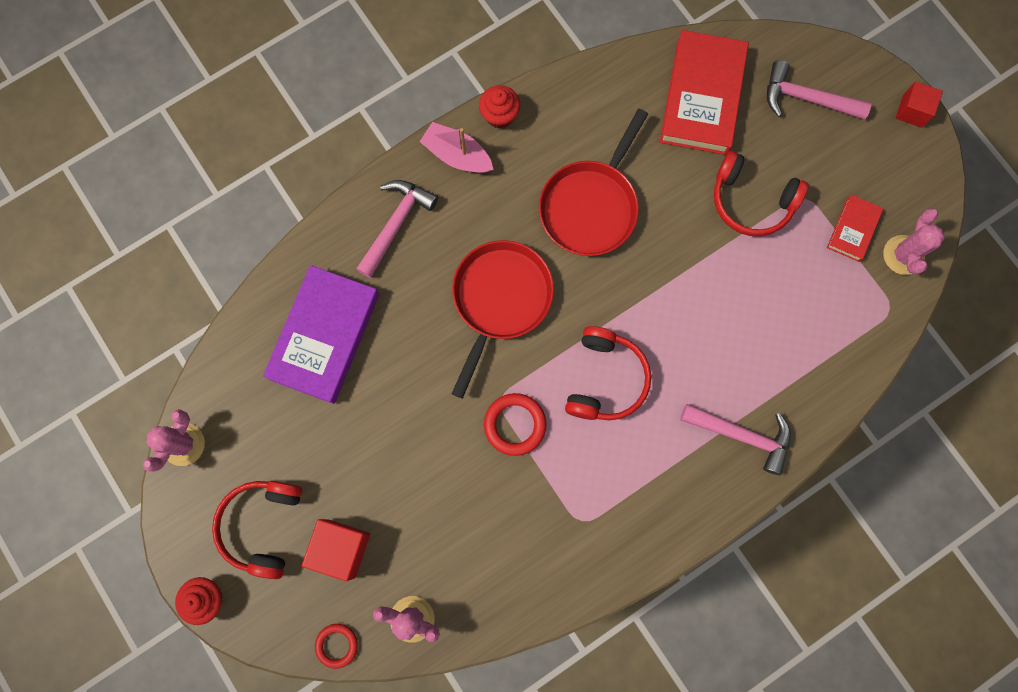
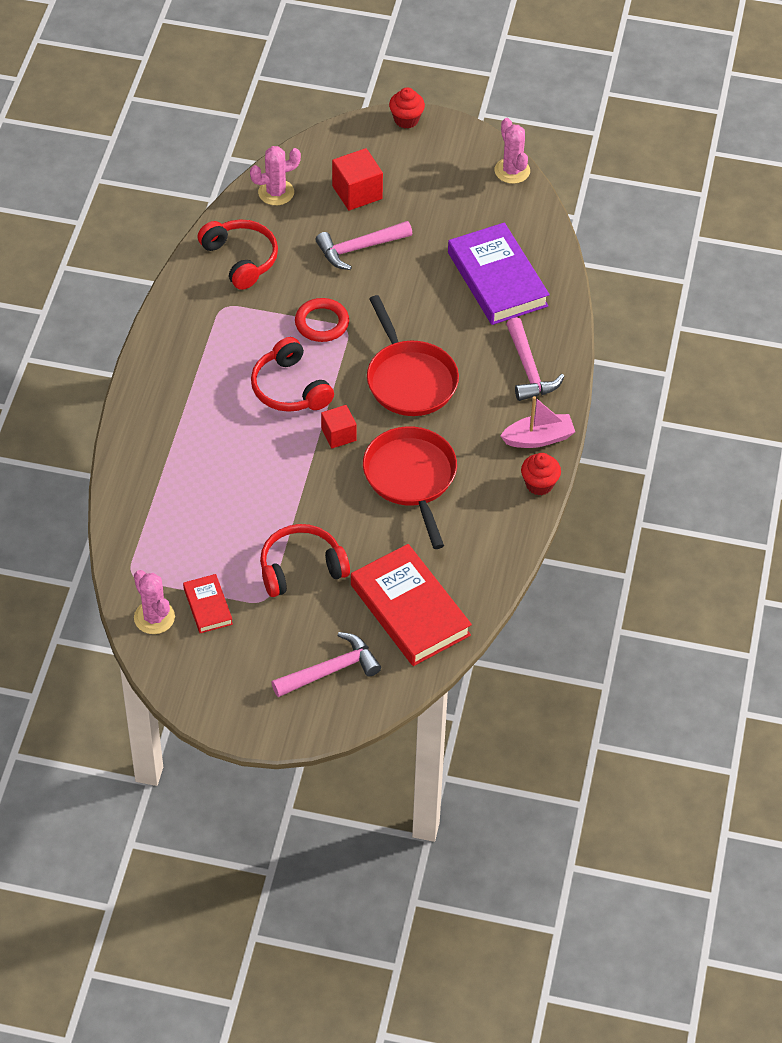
camera: 135 degrees right, 25 degrees down
red headphones [212,481,302,579] -> red headphones moved to [198,219,278,290]
red ring [315,624,358,669] -> none
pink hammer [680,404,791,475] -> pink hammer moved to [315,221,412,270]
red cube [896,82,943,128] -> red cube moved to [321,405,356,449]

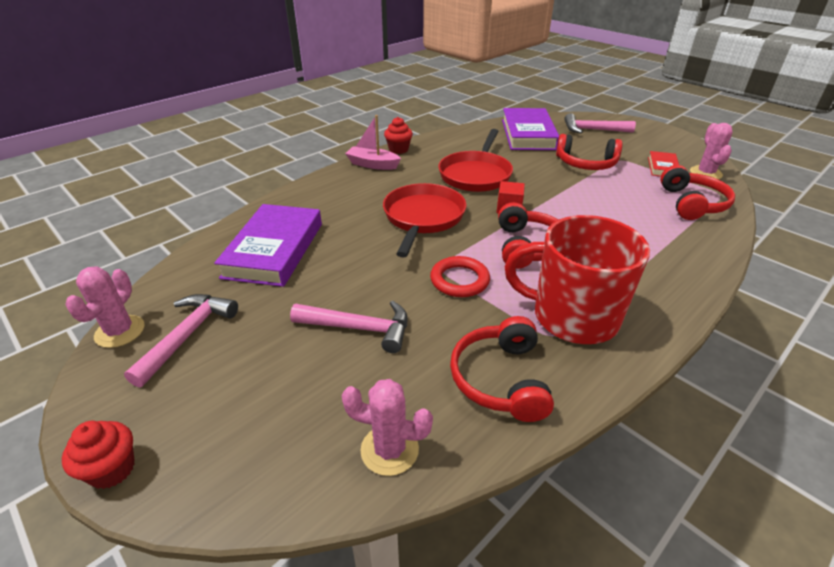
camera: 145 degrees left, 15 degrees down
red cube [332,148,383,211] -> none
red book [351,544,472,666] -> purple book [502,108,559,150]
pink hammer [506,317,565,401] -> pink hammer moved to [124,294,238,388]
none -> red mug [505,215,650,344]
none -> red headphones [660,165,735,220]

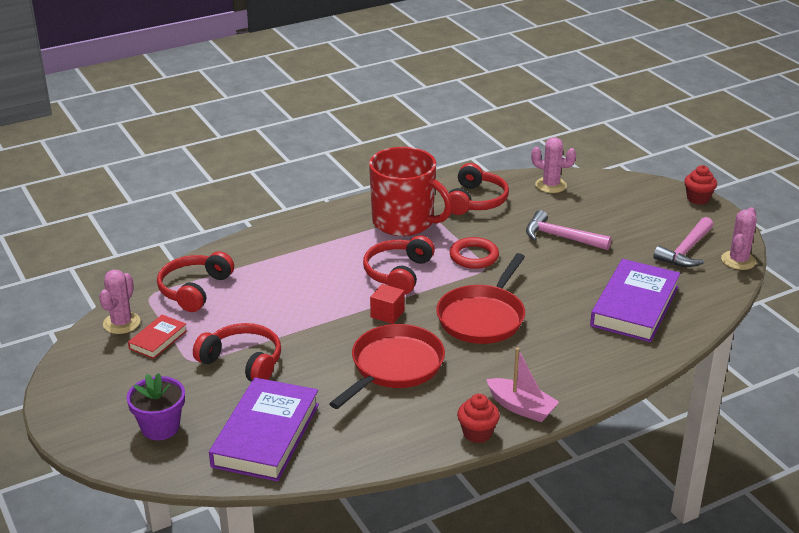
camera: 165 degrees left, 5 degrees down
pink hammer [564,113,636,133] -> purple flower pot [126,373,185,440]

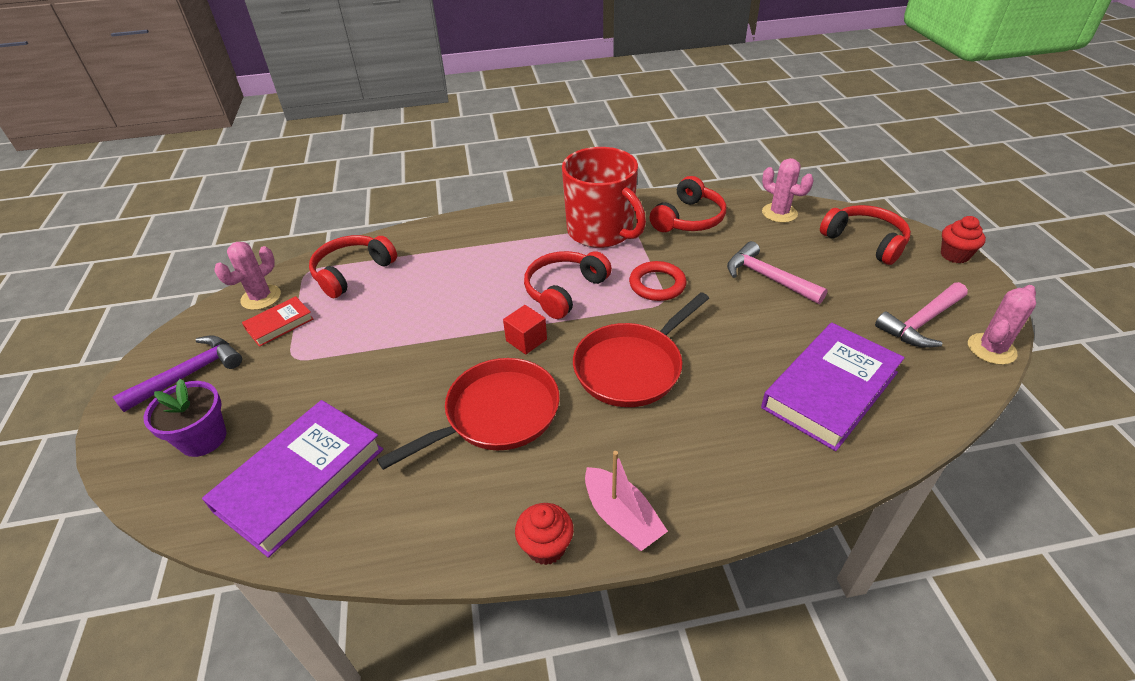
camera: 20 degrees right, 10 degrees up
red headphones [193,323,281,382] -> red headphones moved to [820,205,911,265]
none -> purple hammer [113,336,242,412]

